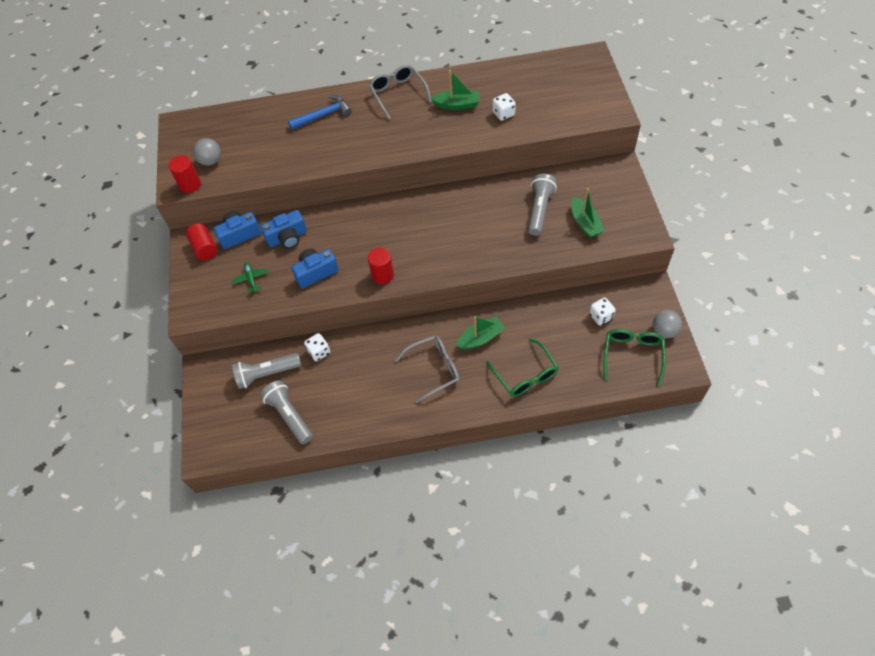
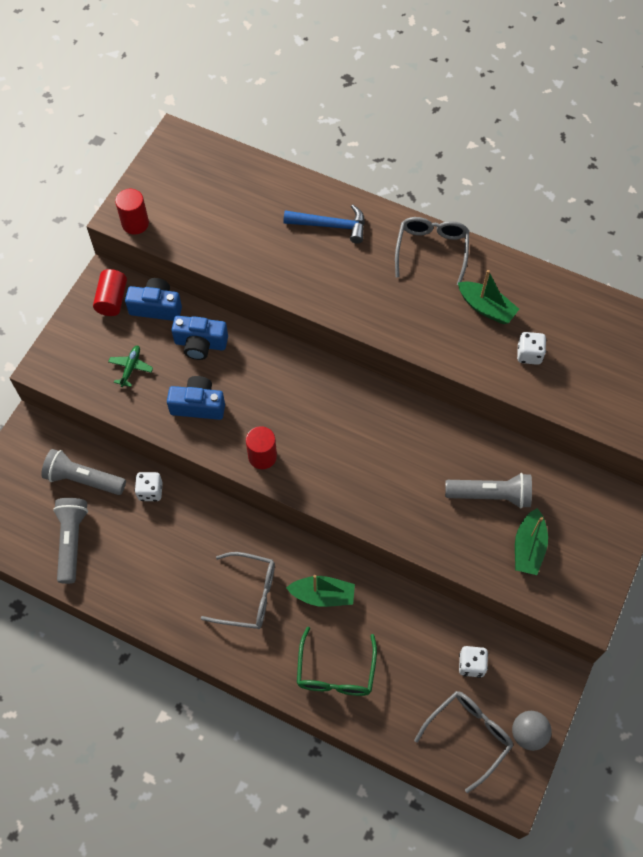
camera: 30 degrees right, 5 degrees up
grey ball [193,138,221,166] -> none
grey flashlight [528,174,557,236] -> grey flashlight turned 45 degrees clockwise [445,473,532,508]
green glasses [604,329,666,386] -> grey glasses [414,691,513,793]

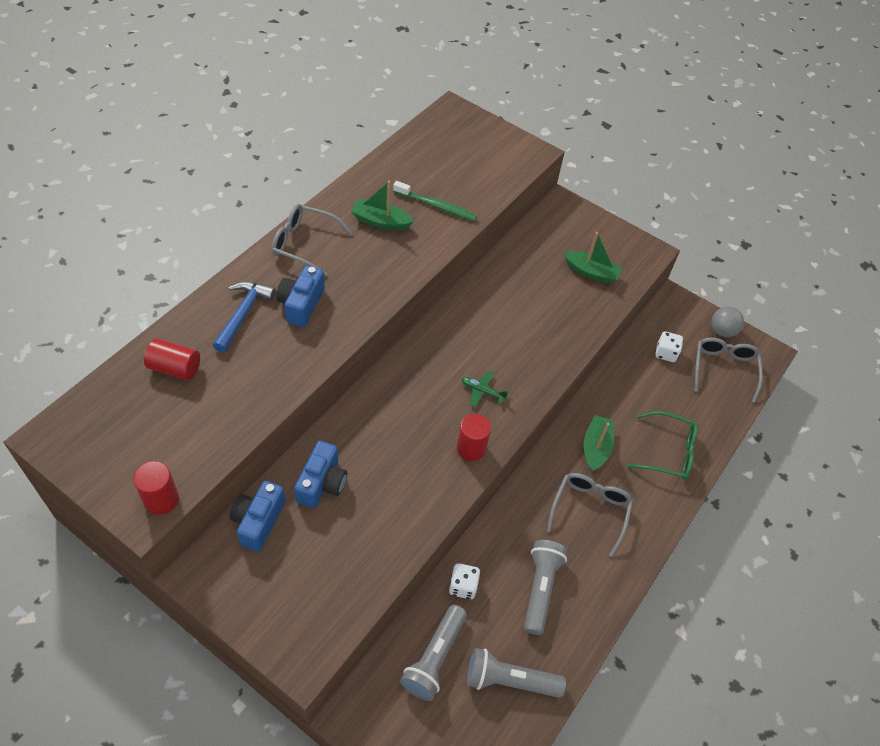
camera: 85 degrees left, 10 degrees down
red cylinder [93,269,127,316] -> red cylinder moved to [144,339,200,381]
green plane [108,346,153,387] -> green plane moved to [461,370,509,407]
blue camera [167,376,225,420] -> blue camera moved to [276,266,325,327]
grey glasses [414,691,513,793] -> grey glasses turned 45 degrees clockwise [695,337,763,403]
grey flashlight [445,473,532,508] -> grey flashlight moved to [524,540,567,635]
green boat [458,270,519,324] -> green boat turned 120 degrees counterclockwise [351,181,414,230]
white dice [517,332,546,365] -> green toothbrush [393,181,477,221]

